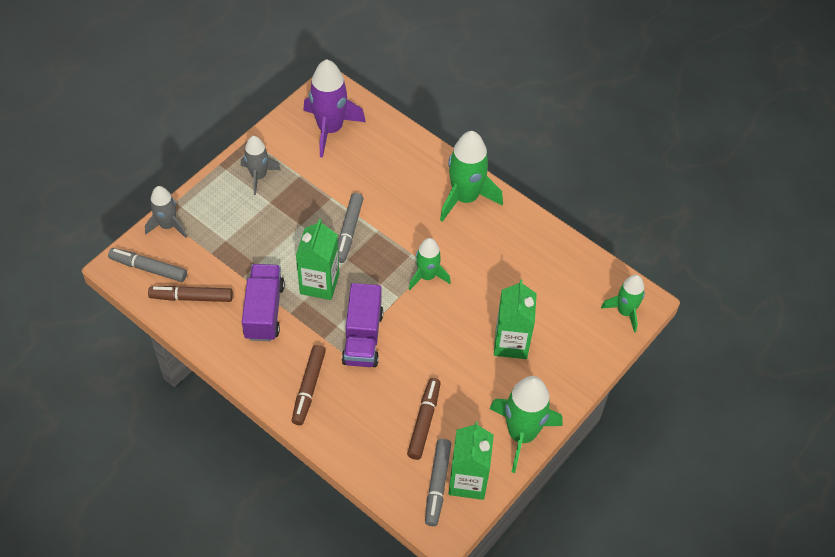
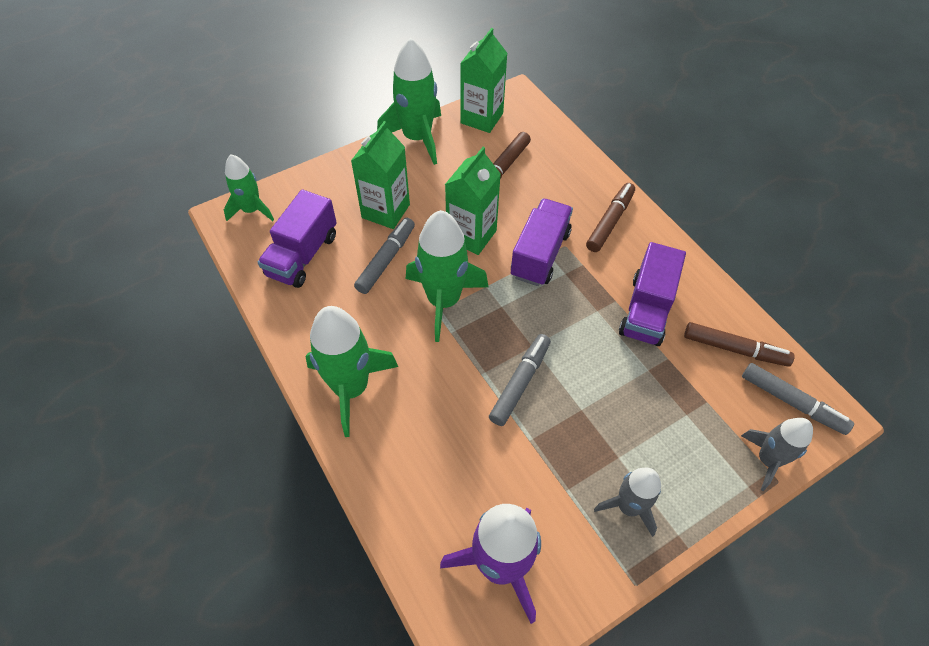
camera: 160 degrees left, 0 degrees up
green carton [296,219,339,300] -> green carton moved to [445,147,501,255]
green rocket [409,238,451,290] -> green rocket [406,210,488,342], size x1.63
grey marker [425,439,451,526] -> grey marker moved to [354,218,415,294]
none -> purple truck [258,189,337,288]

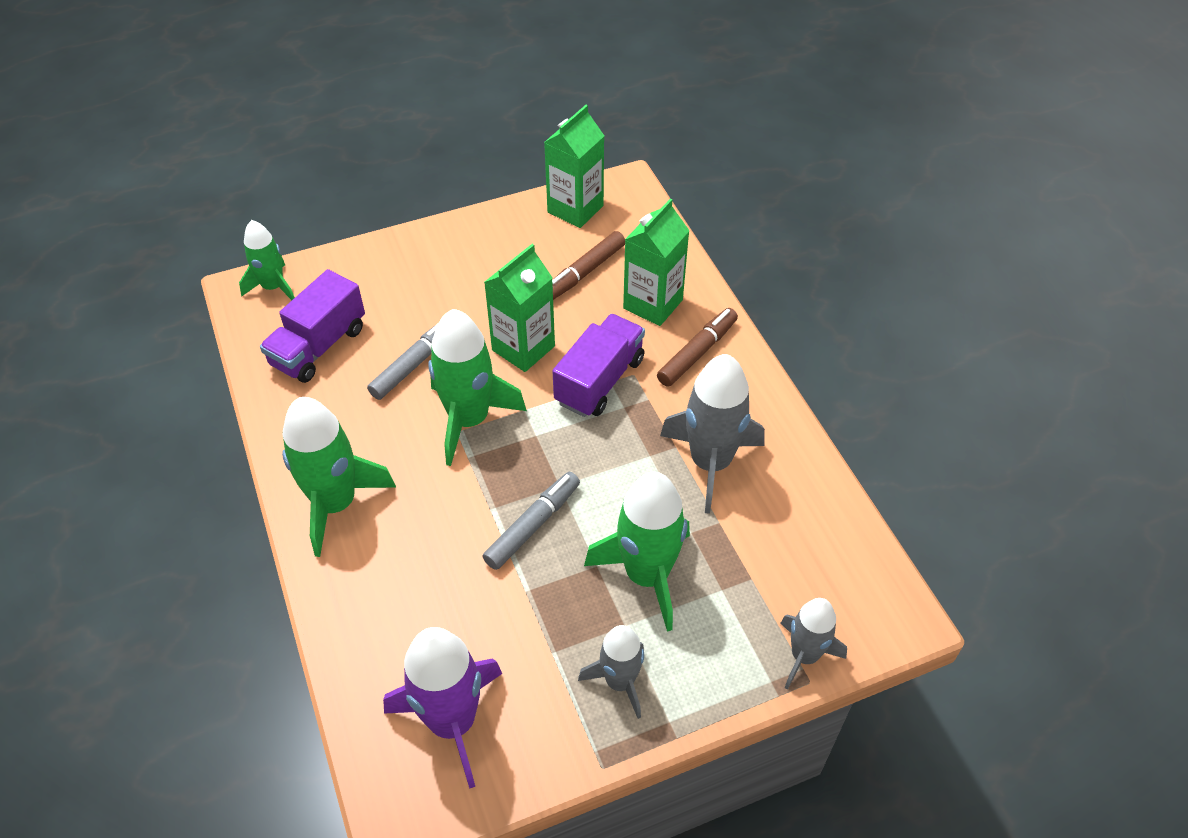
camera: 10 degrees right, 5 degrees down
green carton [351,121,410,229] -> green carton moved to [623,199,690,326]
green rocket [377,38,441,165] -> green rocket moved to [584,472,690,632]
purple truck [619,242,686,346] -> grey rocket [660,354,765,514]
brown marker [684,322,795,367] -> none
grey marker [742,363,854,435] -> none

